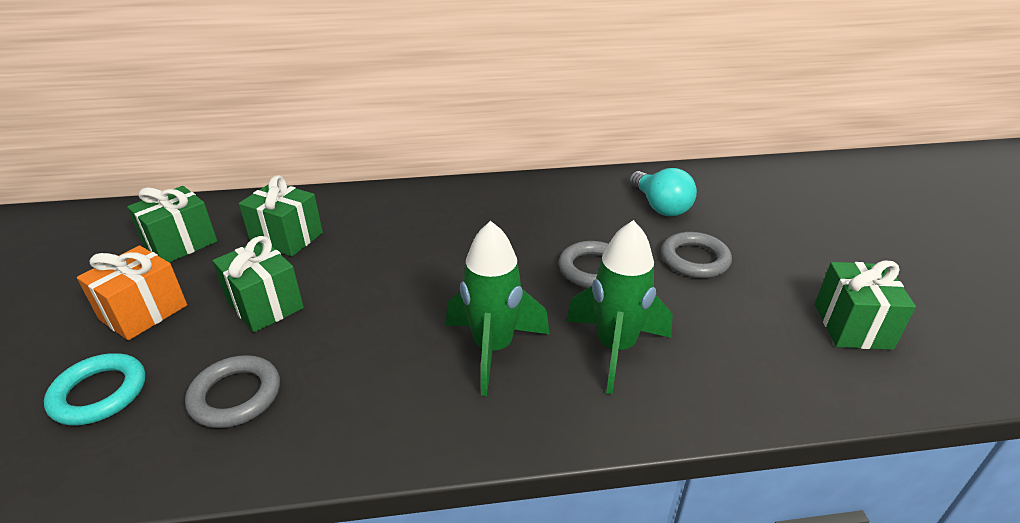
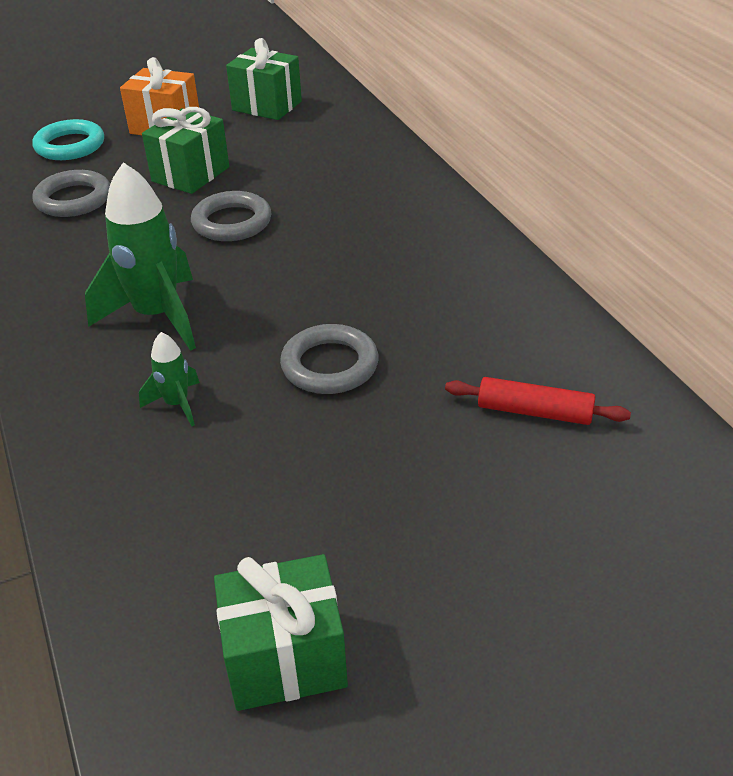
camera: 75 degrees right, 5 degrees up
green gift [239,175,323,257] -> none
green rocket [566,220,673,394] -> green rocket [139,332,200,426], size x0.49
turquoise light bulb [629,168,697,216] -> red rolling pin [445,377,631,425]
grey ring [661,232,732,278] -> grey ring moved to [191,191,271,241]

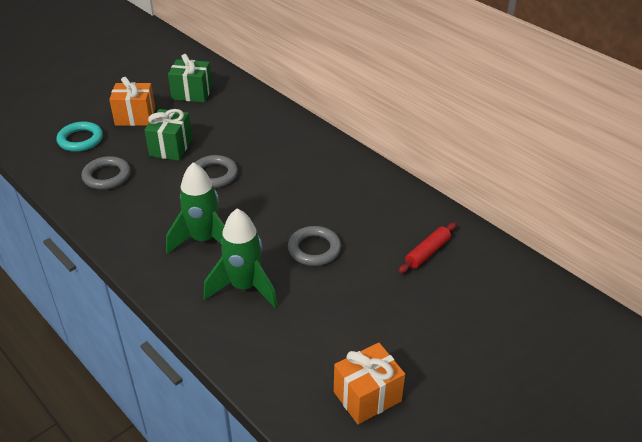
camera: 20 degrees left, 0 degrees up
green rocket [139,332,200,426] -> green rocket [203,208,278,308], size x2.05
green gift [214,554,348,711] -> orange gift [334,343,405,424]
red rolling pin [445,377,631,425] -> red rolling pin turned 45 degrees counterclockwise [398,222,457,274]

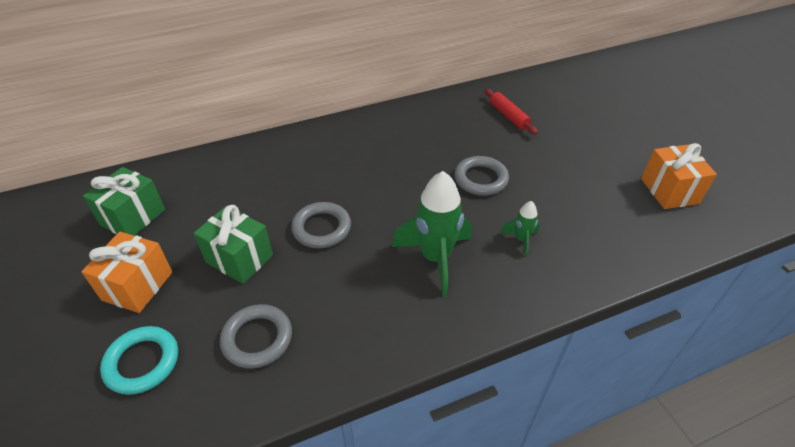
camera: 70 degrees left, 5 degrees up
green rocket [203,208,278,308] -> green rocket [501,201,540,257], size x0.49

